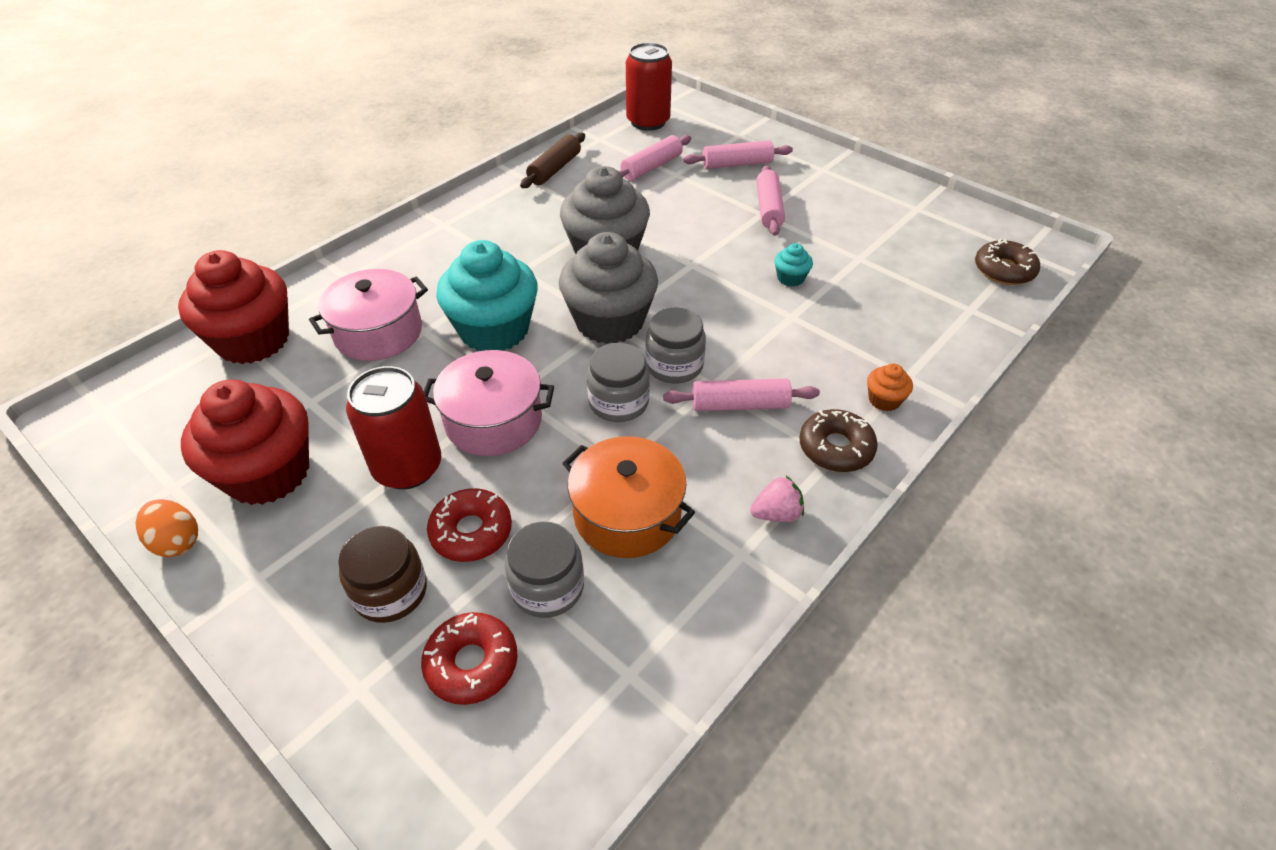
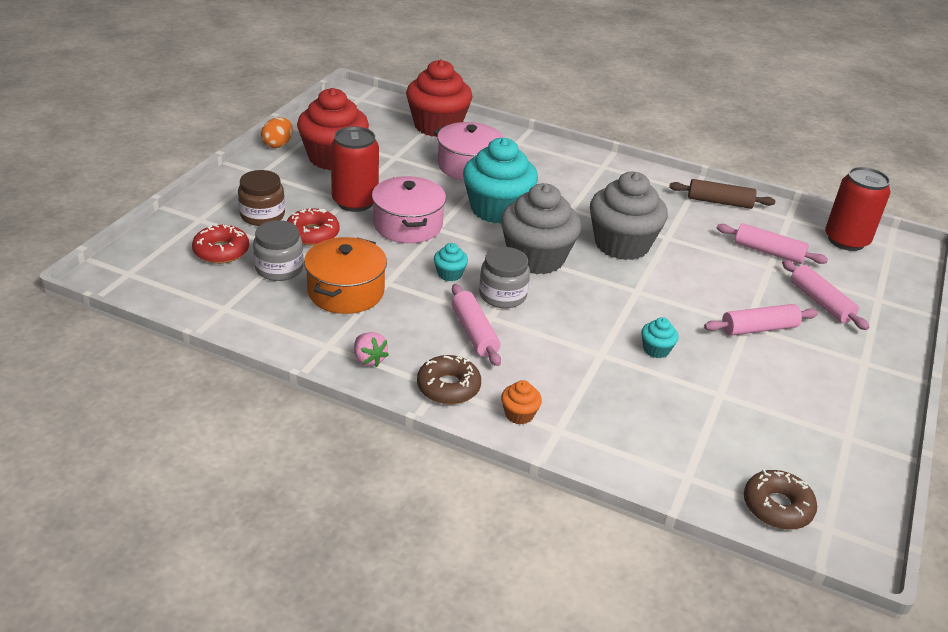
camera: 70 degrees right, 10 degrees down
grey jar [587,343,650,422] -> turquoise cupcake [434,243,468,281]

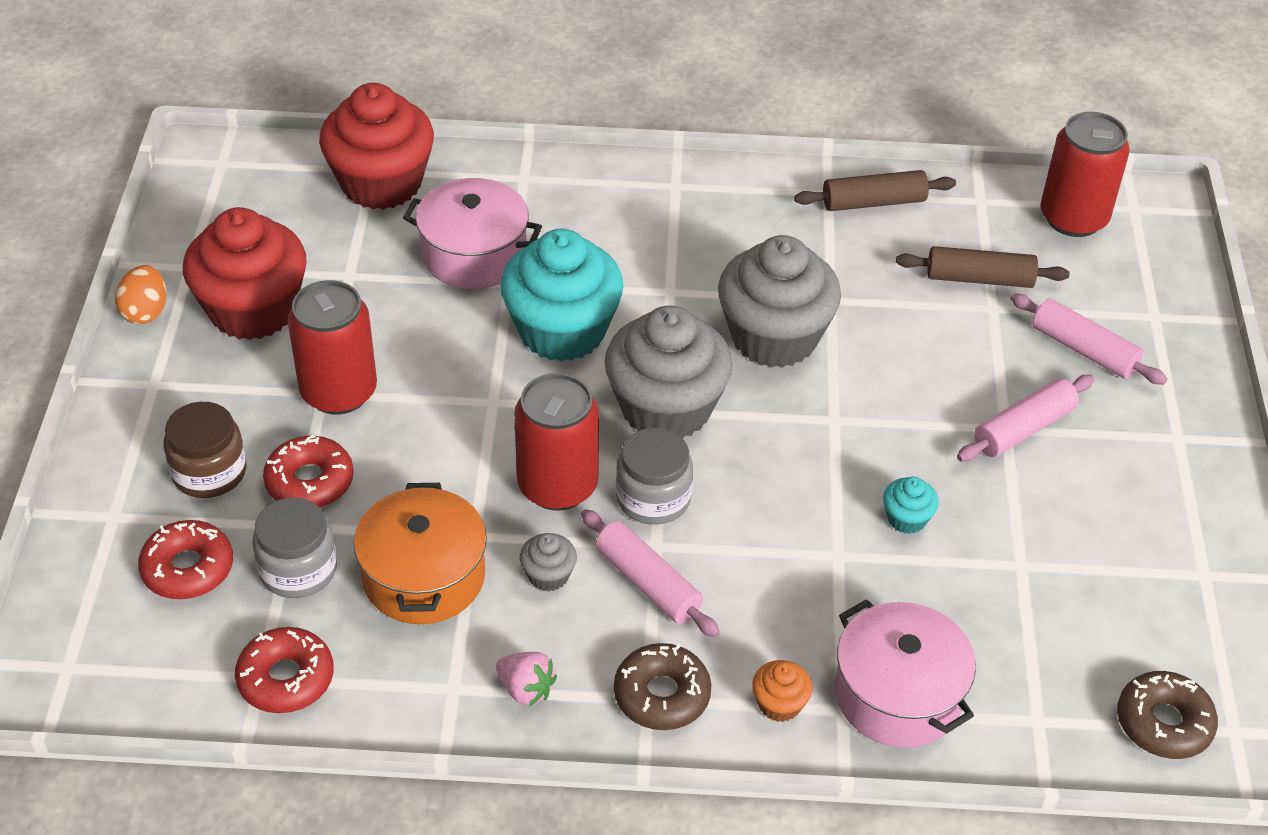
camera: 20 degrees left, 10 degrees up
pink pot [372,176,446,243] -> pink pot moved to [835,599,976,748]
turquoise cupcake [434,243,468,281] -> red can [514,373,599,511]
pink rolling pin [717,223,828,264] -> brown rolling pin [896,246,1070,288]
none -> red donut [235,627,334,713]
none -> grey cupcake [520,533,577,592]

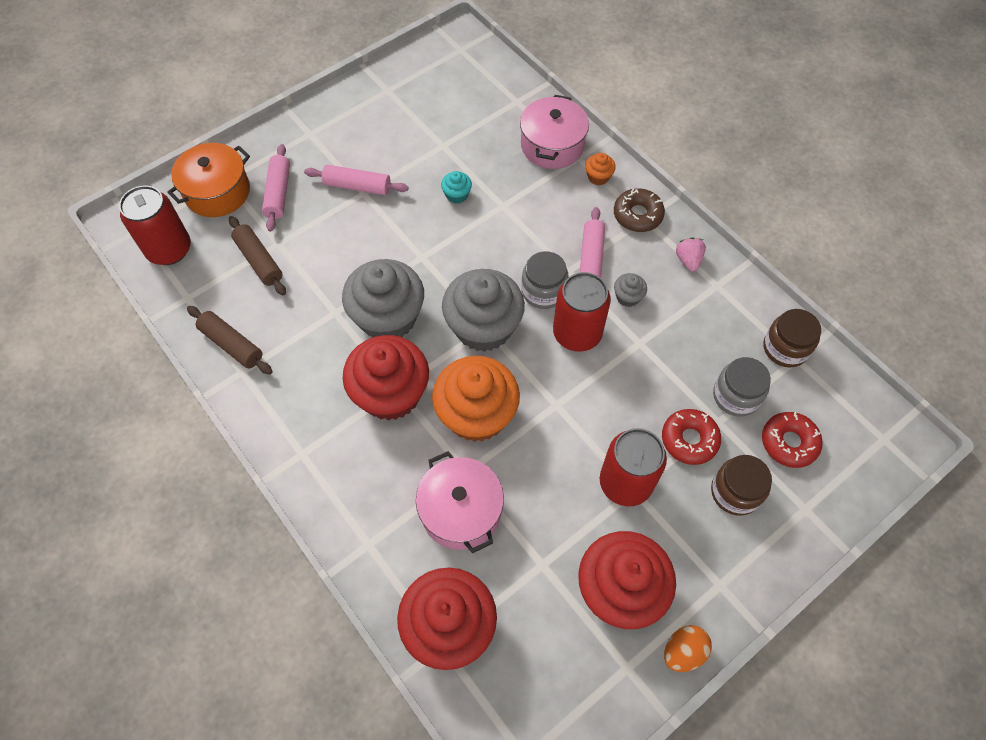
camera: 130 degrees left, 15 degrees up
red donut [235,627,334,713] -> brown jar [763,309,821,367]
orange pot [354,483,487,624] -> orange pot moved to [167,143,250,217]
turquoise cupcake [500,229,624,362] -> orange cupcake [432,356,520,442]
brown donut [1117,671,1218,759] -> none
none -> red cupcake [342,335,429,421]

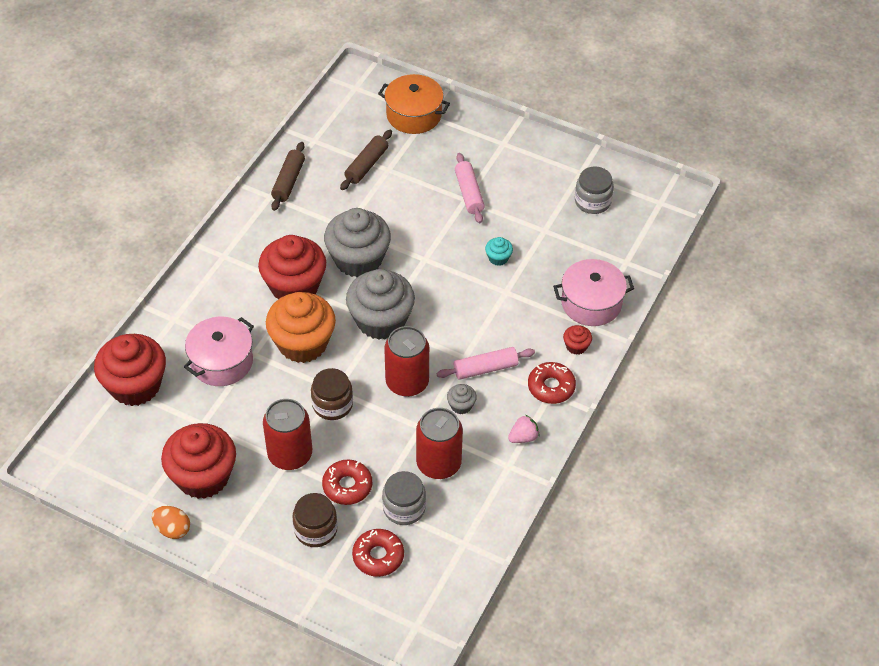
camera: 65 degrees right, 10 degrees down
red can [119,186,191,265] -> red can moved to [416,408,463,479]
pink rolling pin [262,144,290,232] -> none
grey jar [521,251,569,309] -> grey jar moved to [575,166,614,214]
orange cupcake [585,153,616,185] -> red cupcake [563,325,592,355]
brown donut [614,188,665,232] -> red donut [528,362,576,404]
brown jar [763,309,821,367] -> brown jar moved to [311,368,353,420]

